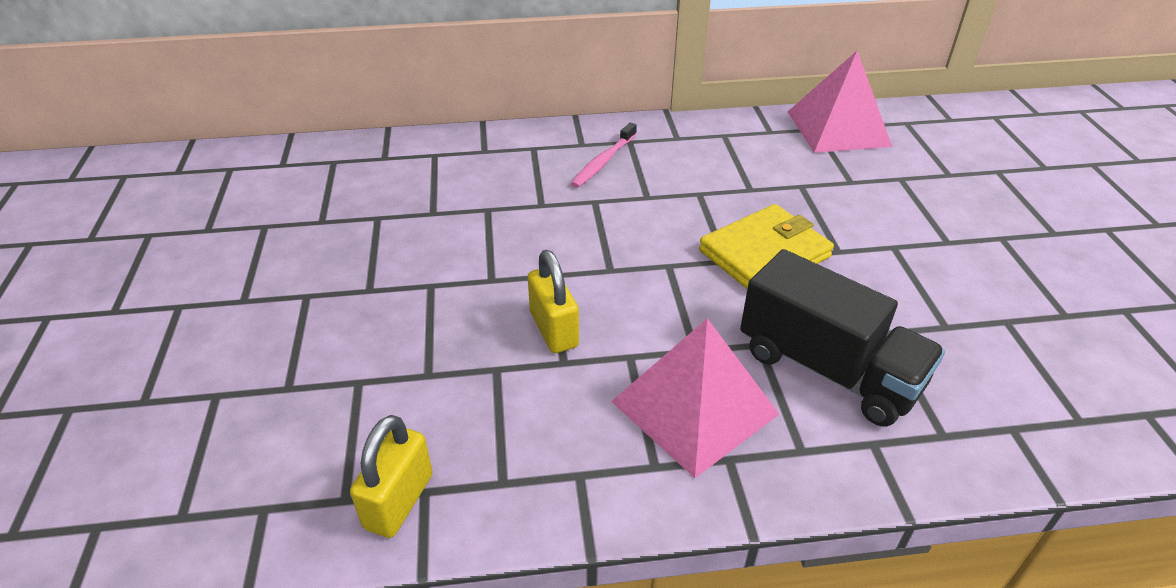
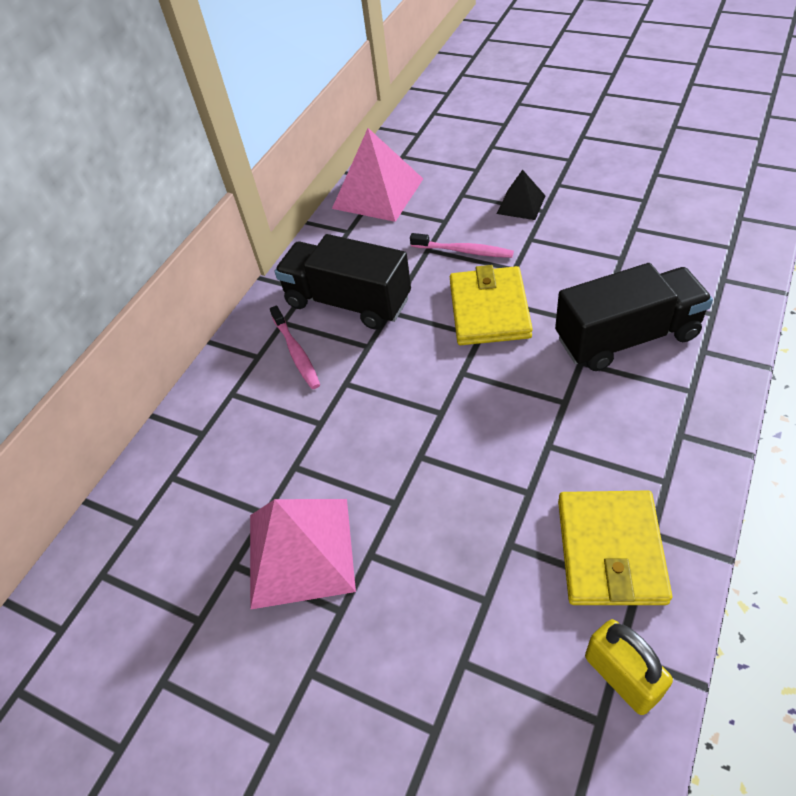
camera: 50 degrees left, 10 degrees up
yellow padlock [528,250,579,353] -> none
pink pyramid [611,318,779,478] -> pink pyramid moved to [250,499,356,610]
none -> black truck [275,234,411,329]
none -> pink toothbrush [410,233,514,258]
none -> black pyramid [497,170,546,220]
none -> yellow wallet [558,490,672,605]

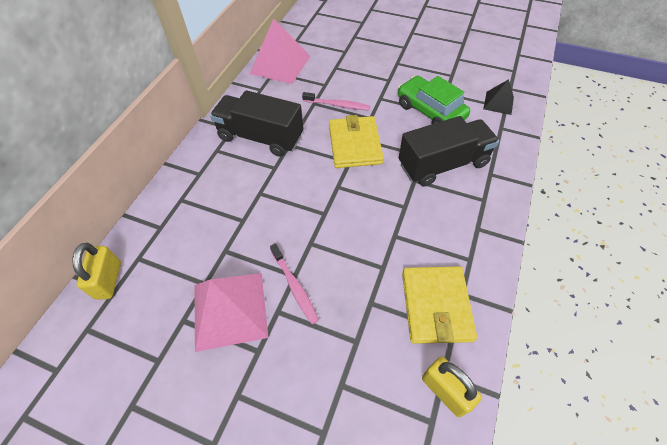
camera: 10 degrees left, 5 degrees up
pink toothbrush [270,305,320,389] -> pink toothbrush moved to [270,244,319,324]
black pyramid [497,170,546,220] -> black pyramid moved to [483,79,514,115]
none -> yellow padlock [72,243,121,300]
none -> green car [398,76,470,124]

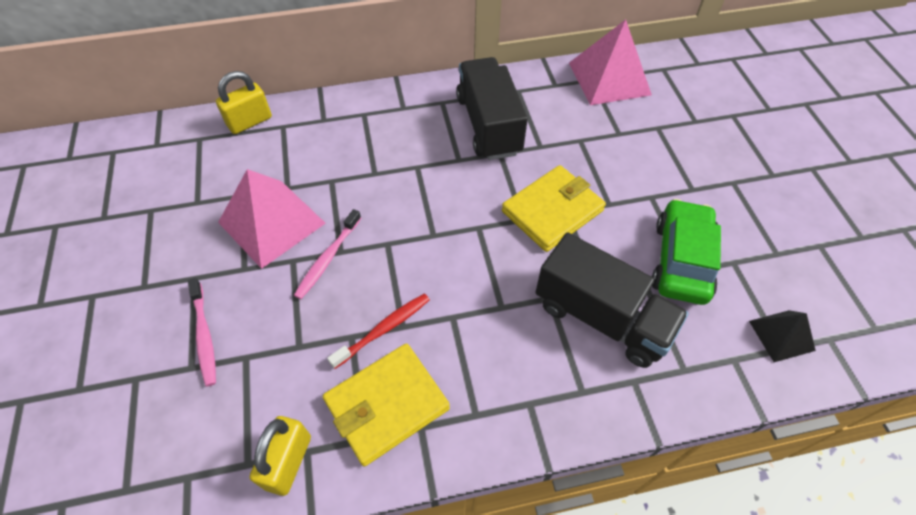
camera: 55 degrees right, 0 degrees up
pink toothbrush [302,92,370,110] -> pink toothbrush moved to [188,278,216,387]
none -> red toothbrush [327,293,430,369]

